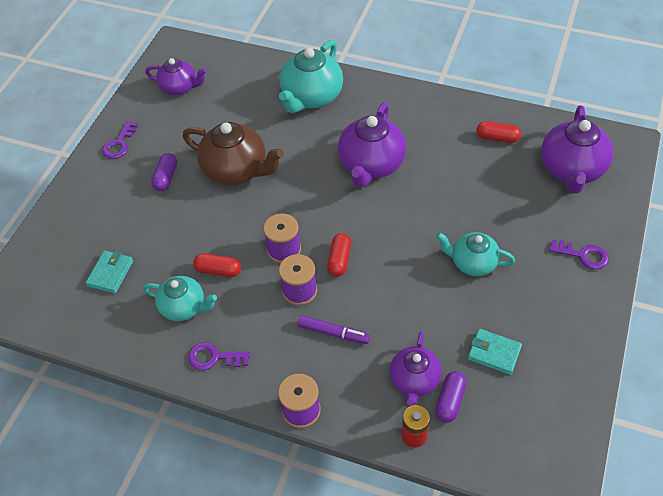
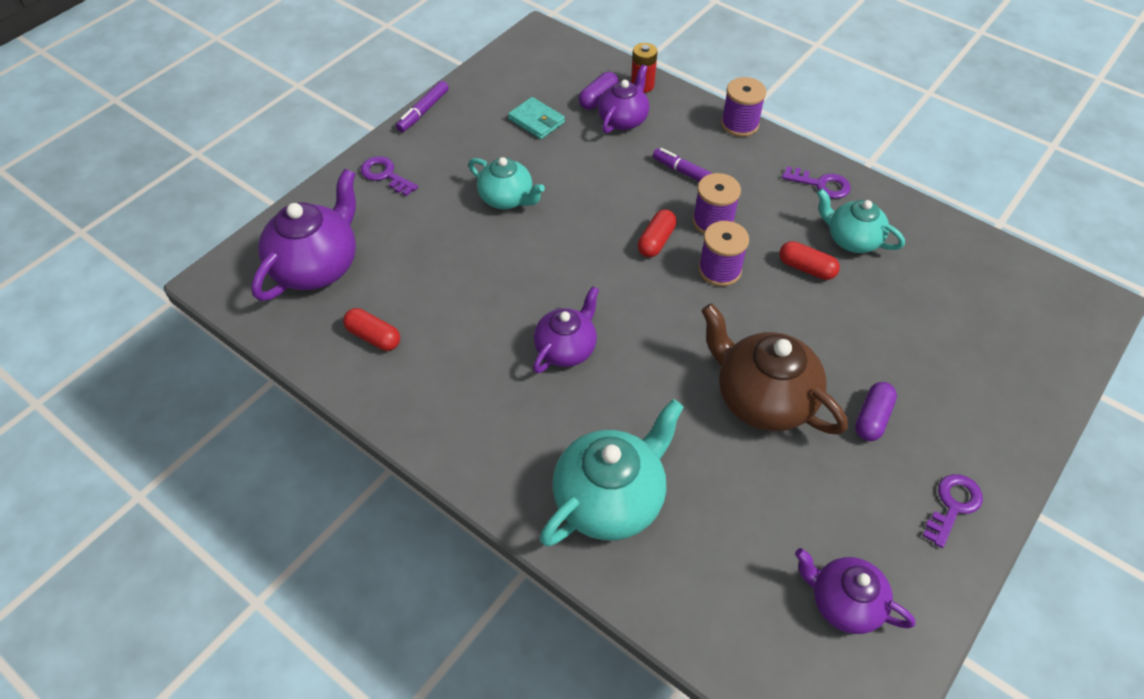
camera: 165 degrees left, 0 degrees up
turquoise wallet [86,251,133,294] -> none
purple teapot [338,102,407,188] -> purple teapot [533,286,599,373], size x0.63
none -> purple marker [396,81,449,132]

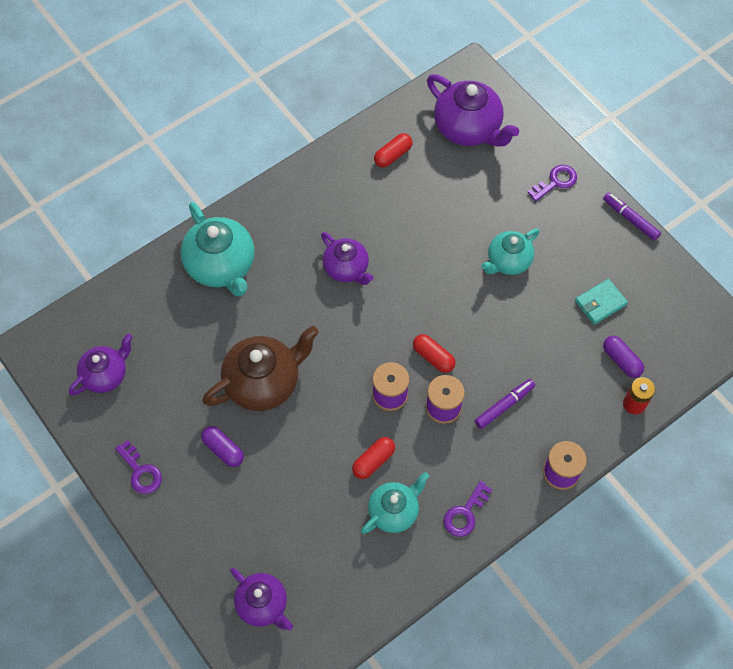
camera: 105 degrees right, 10 degrees up
purple teapot [598,65,649,133] -> purple teapot moved to [230,568,293,631]

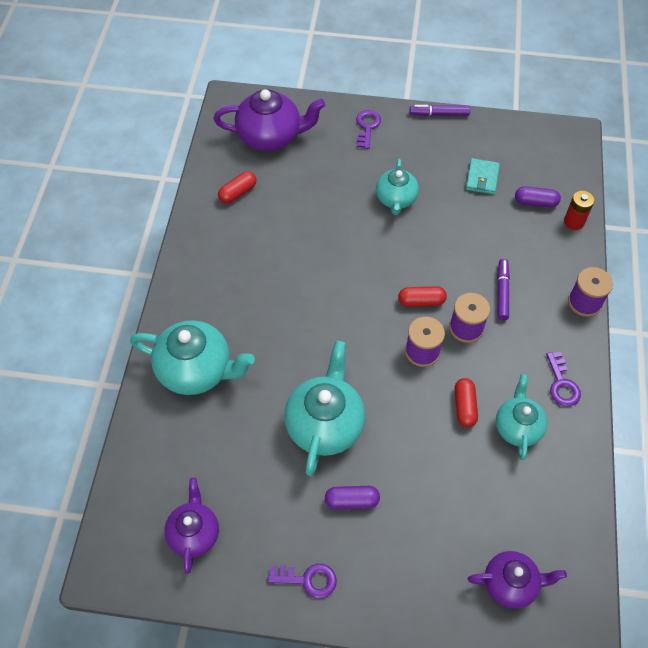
camera: 45 degrees left, 5 degrees down
brown teapot [202,326,319,411] -> turquoise teapot [284,341,365,476]
purple teapot [321,232,373,285] -> none
red capsule [374,133,412,168] -> red capsule turned 45 degrees clockwise [218,171,256,204]

